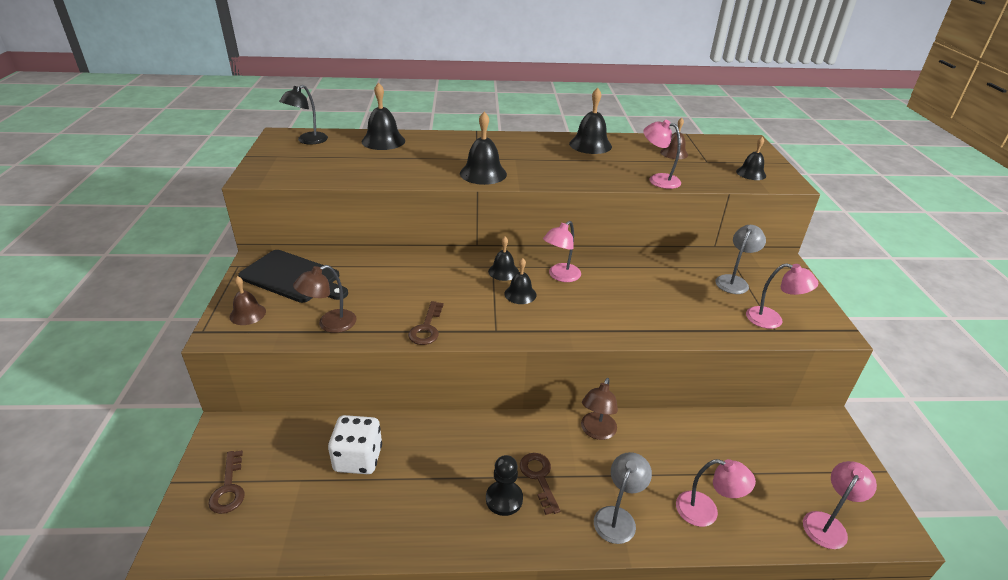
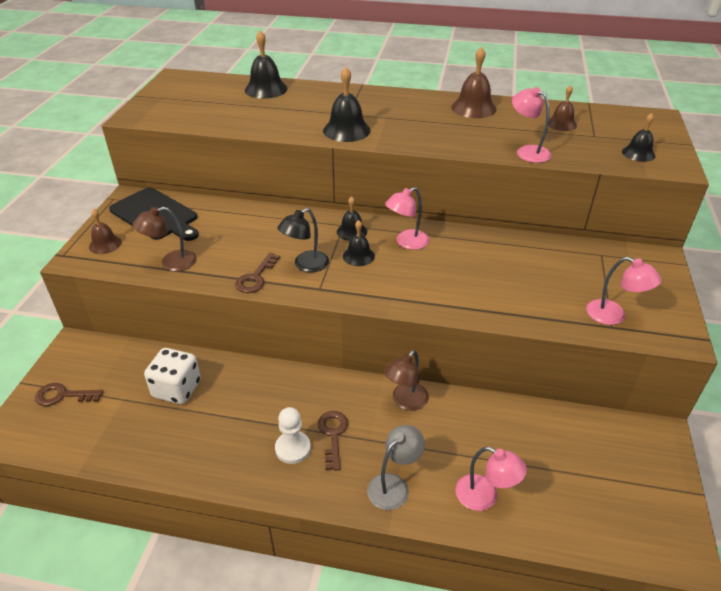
camera: 15 degrees right, 5 degrees up
brown key [208,450,245,514] -> brown key turned 90 degrees clockwise [35,383,104,406]
black lamp [279,85,328,144] -> black lamp moved to [277,208,329,272]
black pawn [486,455,523,516] -> white pawn [275,407,311,464]
black bell [569,88,612,154] -> brown bell [451,47,496,118]
grey lamp [715,225,766,294] -> none
pink lamp [803,461,877,549] -> none

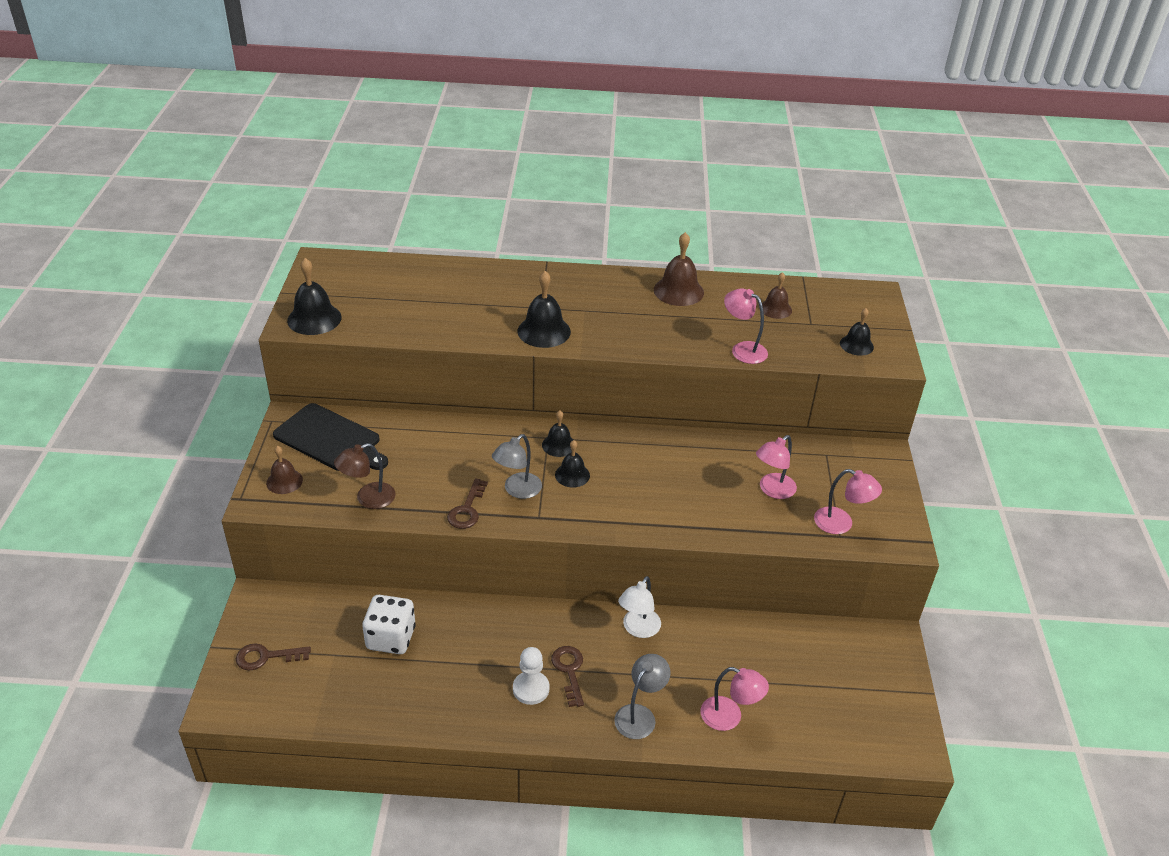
camera: 10 degrees left, 0 degrees up
black bell [245,30,288,99] -> black bell moved to [287,258,341,335]
black lamp [277,208,329,272] -> grey lamp [492,434,542,499]
brown lamp [384,350,429,411] -> white lamp [618,576,661,638]
pink lamp [385,187,429,250] -> pink lamp moved to [756,435,797,499]

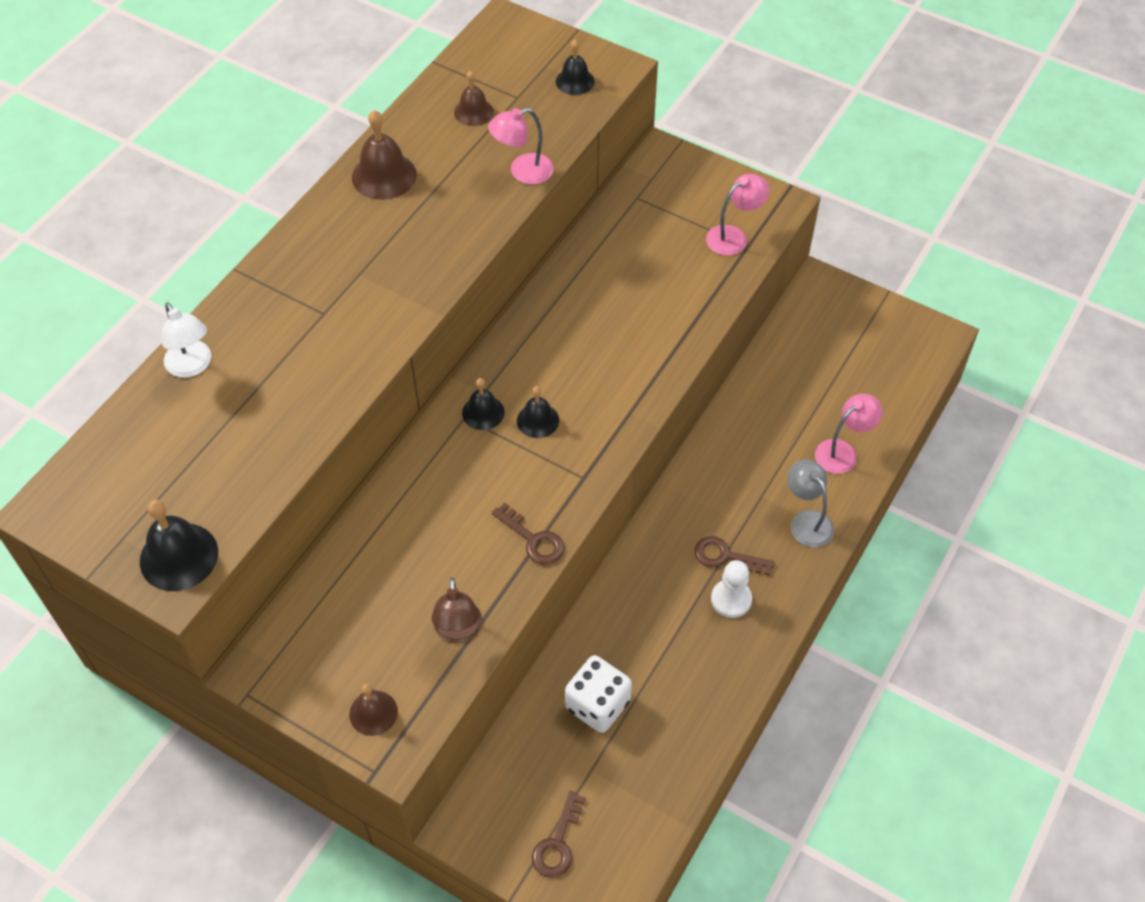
camera: 60 degrees left, 15 degrees up
black cutting board [273,403,388,471] -> none
grey lamp [492,434,542,499] -> none
black bell [517,271,571,348] -> none
white lamp [618,576,661,638] -> white lamp moved to [162,302,211,378]
pink lamp [756,435,797,499] -> none

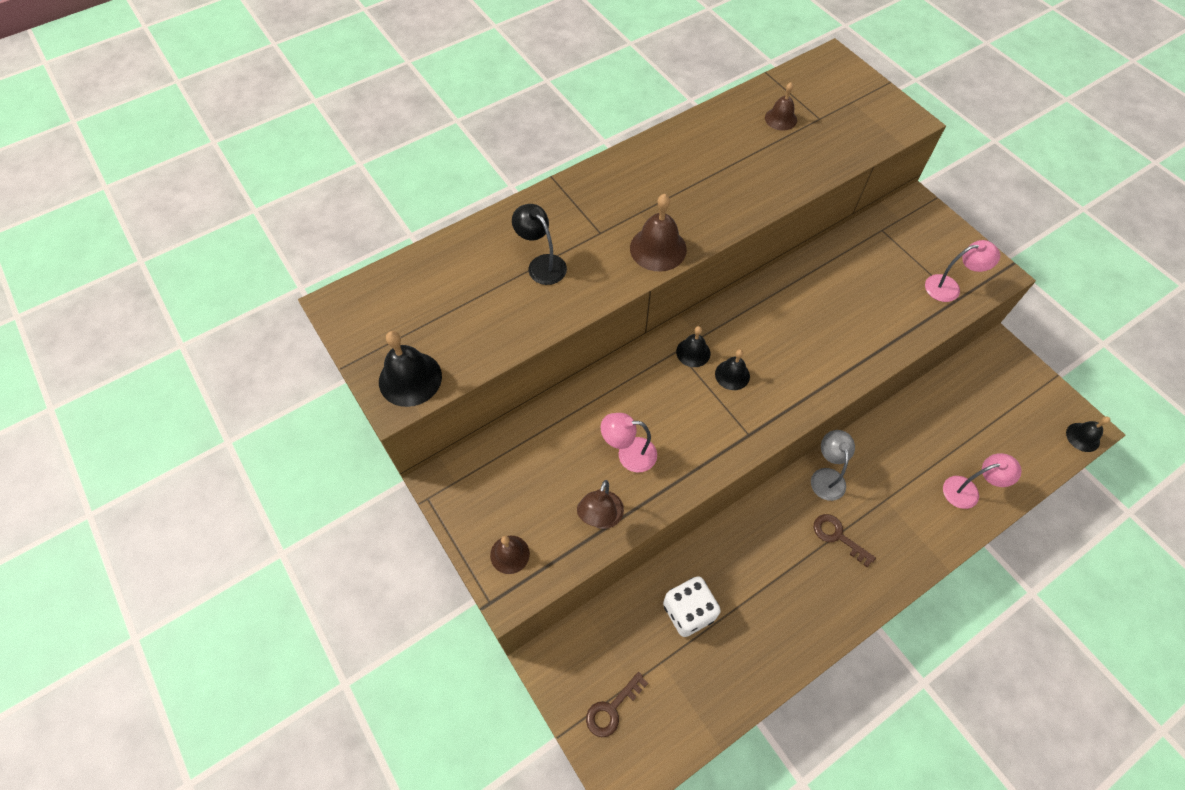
camera: 25 degrees right, 5 degrees up
white lamp [162,302,211,378] -> none
brown bell [352,110,417,200] -> brown bell moved to [630,194,687,272]
pink lamp [488,108,554,184] -> pink lamp moved to [601,413,657,472]
brown key [492,502,565,565] -> none
black bell [556,40,595,95] -> black bell moved to [1066,416,1110,452]
white pawn [711,560,752,618] -> none
grey lamp [787,459,834,547] -> grey lamp moved to [811,430,855,501]
none -> black lamp [512,204,567,285]

